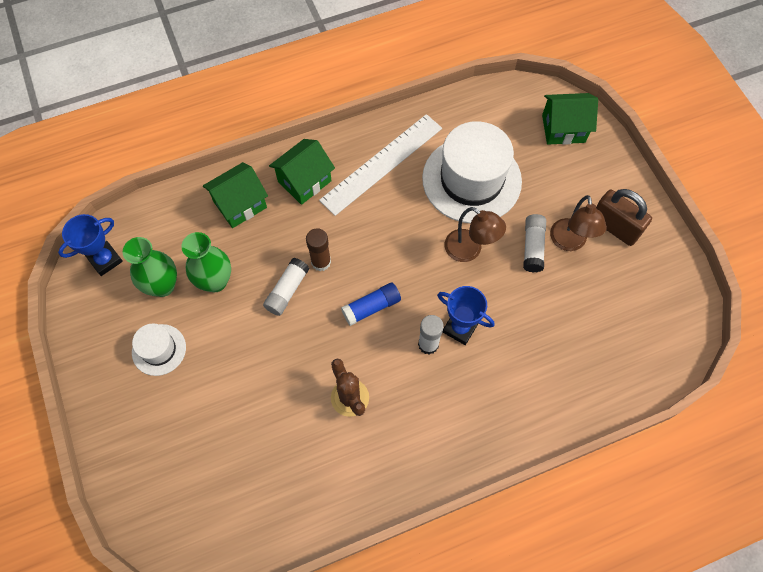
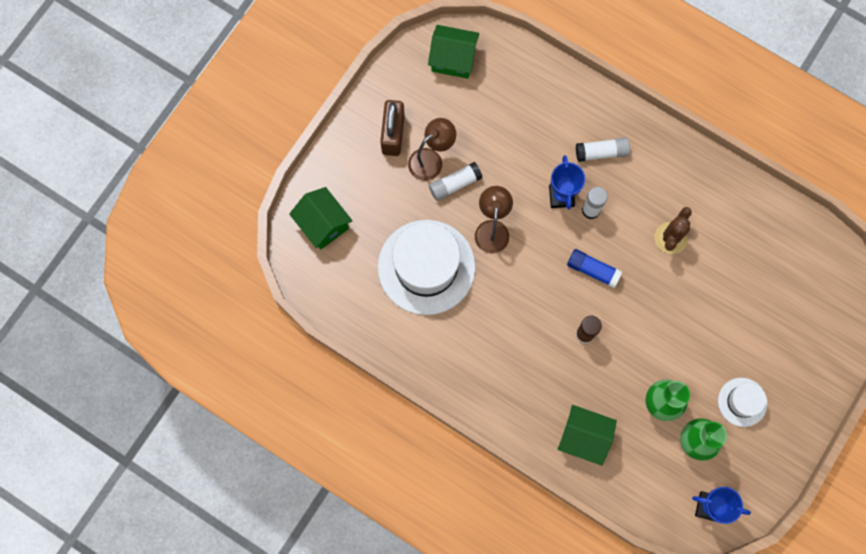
camera: 125 degrees left, 10 degrees up
white glue stick [263,258,310,316] -> white glue stick moved to [576,137,630,162]
green house [269,139,335,205] -> green house moved to [428,25,479,79]
white ruler [319,114,442,216] -> none

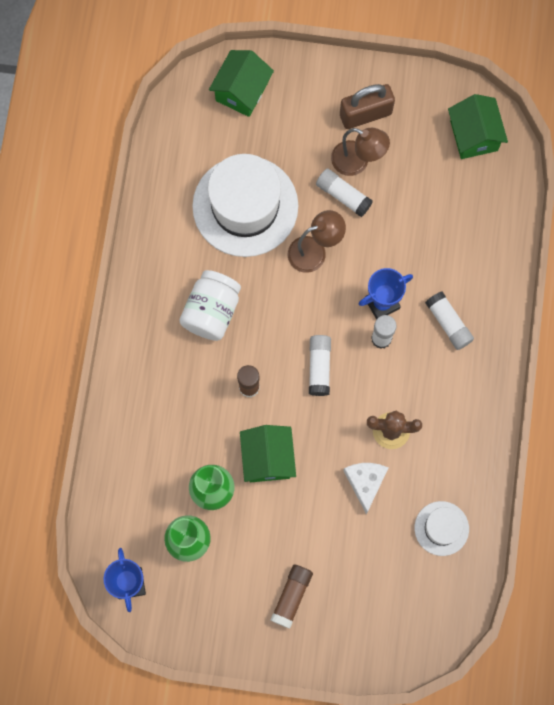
camera: 65 degrees right, 0 degrees up
green house [558,405,617,466] -> green house moved to [240,425,296,482]
blue glue stick [567,249,622,288] -> white glue stick [309,335,331,396]
white hat [718,378,767,427] -> white hat moved to [415,501,469,556]
none -> white jar [180,270,241,341]
none -> brown glue stick [270,565,313,629]
none -> white cheese [344,463,388,514]

